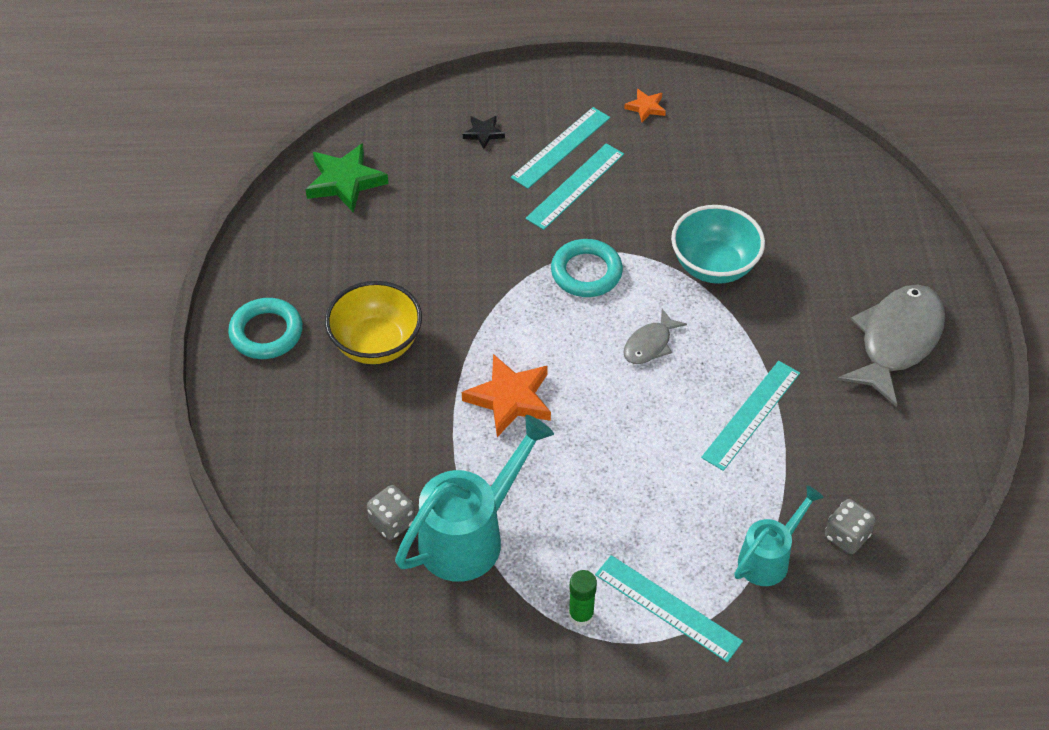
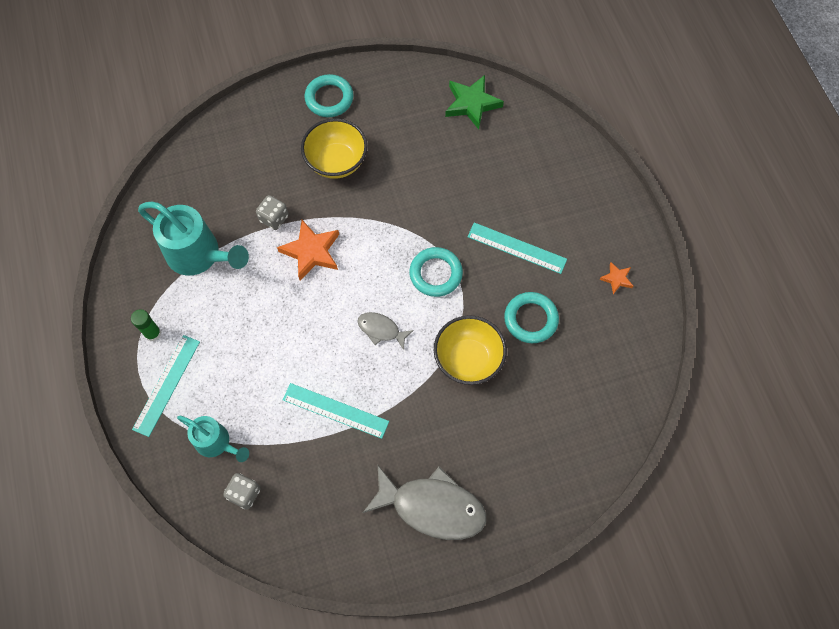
camera: 75 degrees right, 15 degrees up
grey dice [367,485,415,540] -> grey dice moved to [256,195,289,230]
black star [463,116,505,149] -> none
turquoise ruler [511,107,610,189] -> none
turquoise bowl [671,205,765,284] -> yellow bowl [434,315,507,385]
none -> turquoise ring [504,292,559,343]

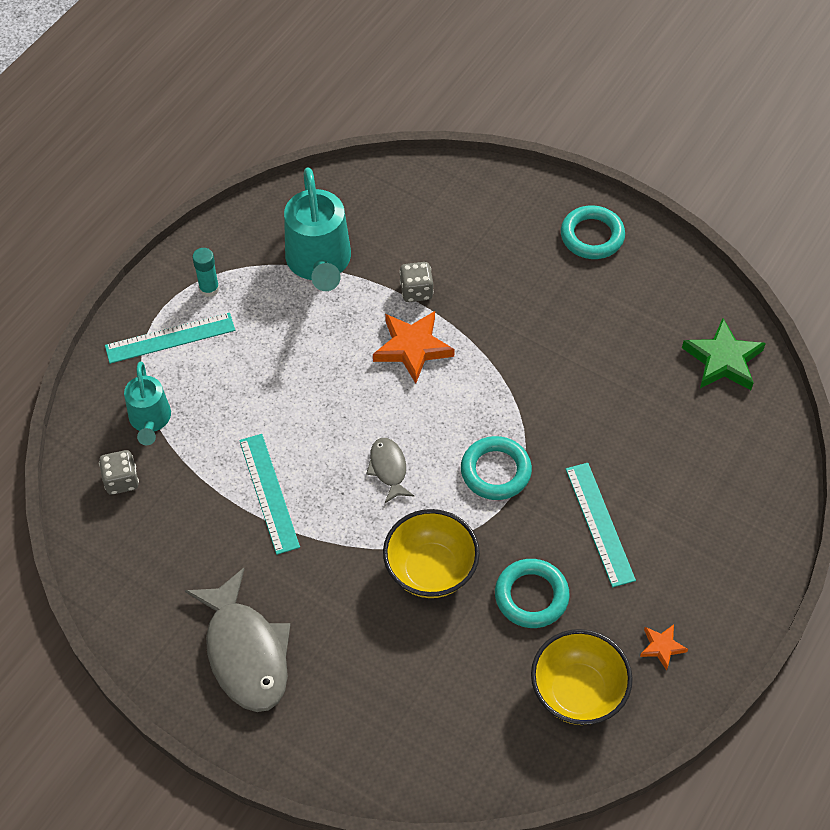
camera: 50 degrees right, 10 degrees down
green glue stick [131,309,161,341] -> turquoise glue stick [192,248,219,297]
yellow bowl [301,118,367,179] -> yellow bowl moved to [531,629,633,725]

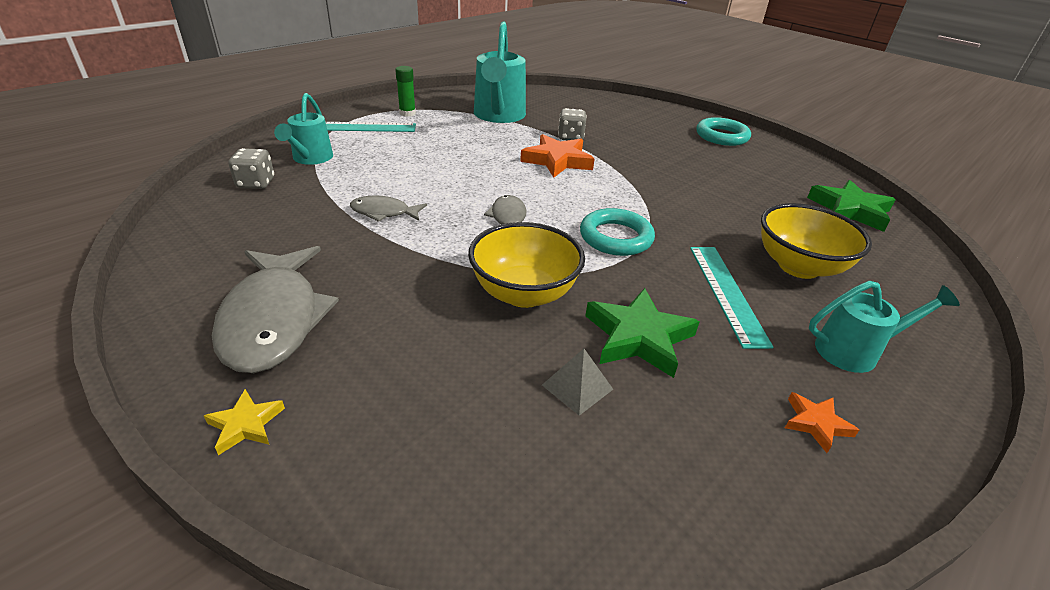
camera: 10 degrees right, 20 degrees down
turquoise glue stick [192,248,219,297] -> green glue stick [395,66,416,117]
turquoise ruler [239,434,300,555] -> grey fish [350,195,427,222]
turquoise ring [495,559,570,628] -> green star [586,288,700,378]
yellow bowl [531,629,633,725] -> yellow bowl moved to [761,203,872,279]
none -> yellow star [204,389,285,455]
none -> grey pyramid [542,349,613,416]
none -> turquoise watering can [809,281,960,373]

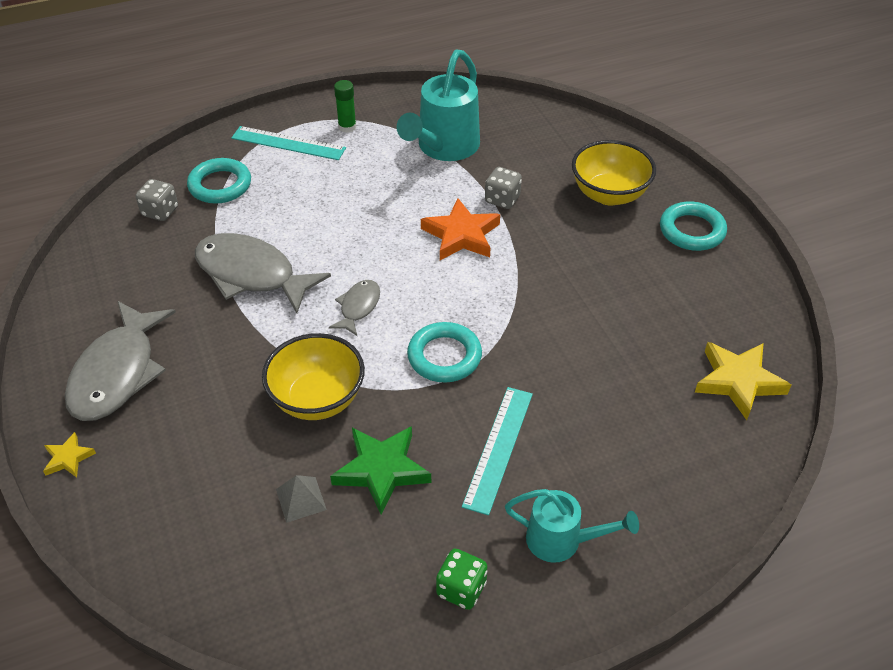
camera: 25 degrees right, 10 degrees up
turquoise watering can [274,93,333,165] -> turquoise ring [187,158,251,204]
grey fish [350,195,427,222] -> grey fish [195,233,331,313], size x1.98
yellow bowl [761,203,872,279] -> yellow bowl moved to [572,140,656,206]
orange star [785,392,859,453] -> green dice [436,549,487,610]
green star [807,180,895,232] -> yellow star [695,342,791,420]

